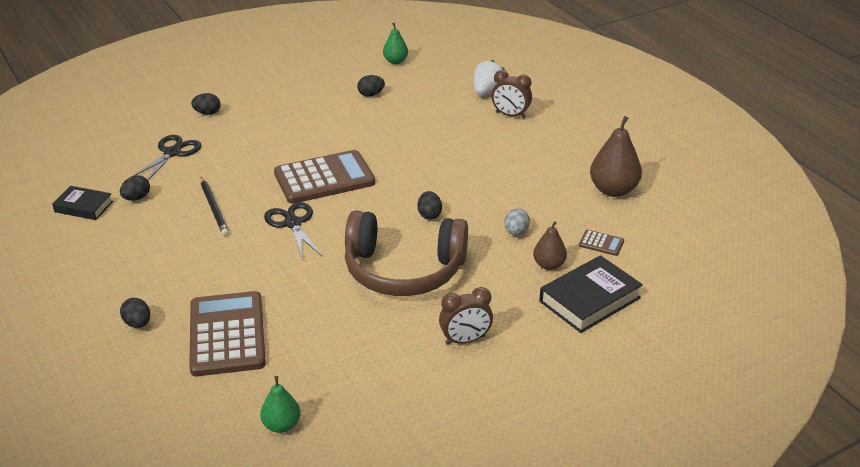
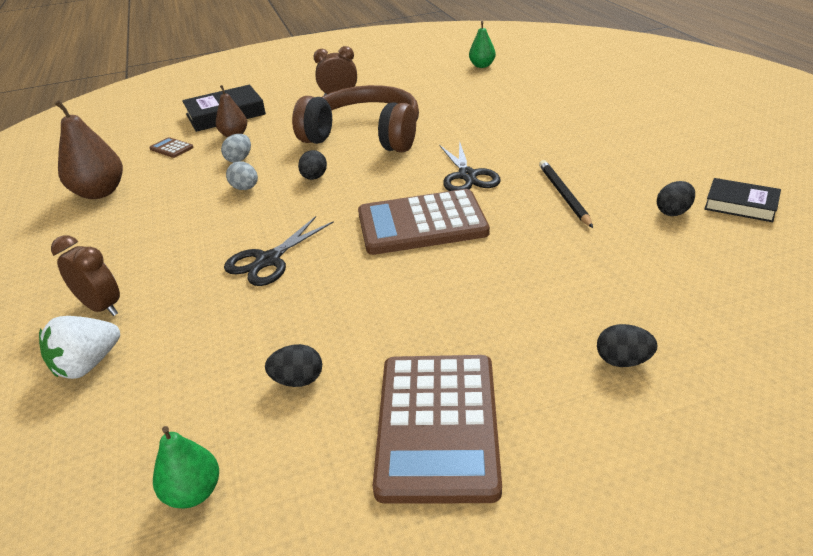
camera: 165 degrees left, 0 degrees up
black egg [120,298,150,328] -> none
black scissors [131,135,201,180] -> black scissors moved to [224,216,334,286]
brown calculator [189,291,266,376] -> brown calculator moved to [373,355,502,504]
none -> grey egg [226,161,258,190]

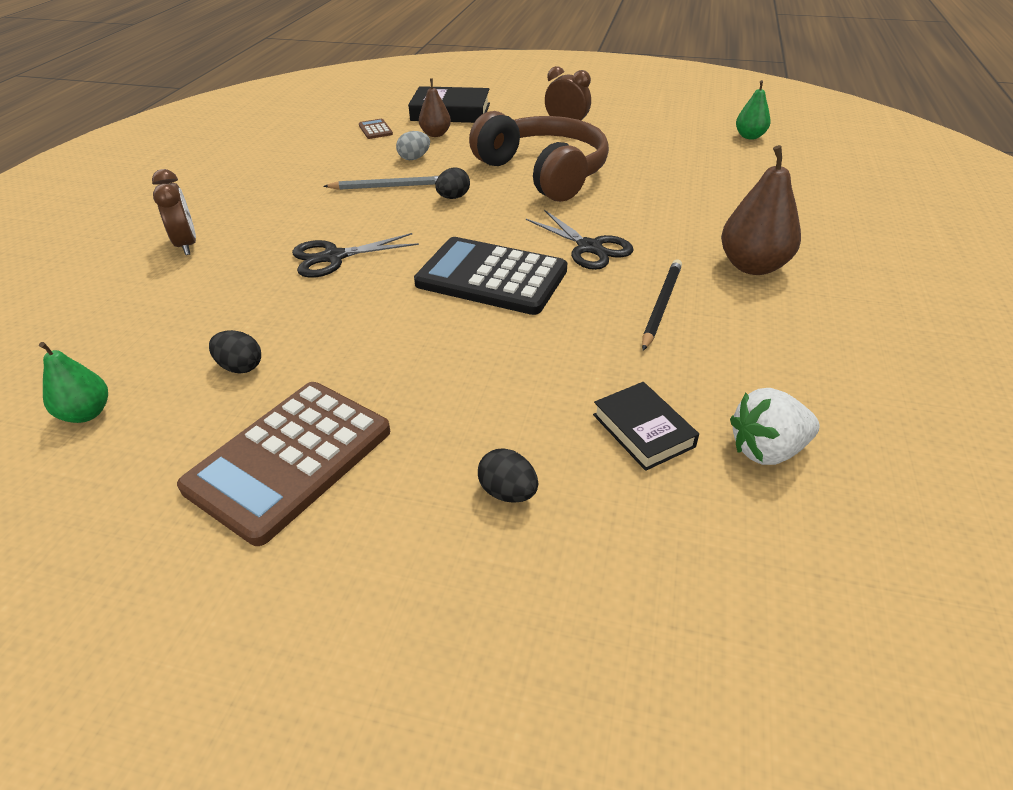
camera: 30 degrees right, 5 degrees up
white strawberry [39,316,120,379] -> white strawberry moved to [730,388,820,465]
brown pear [55,100,123,199] -> brown pear moved to [721,145,801,275]
grey egg [226,161,258,190] -> grey pencil [323,176,439,190]
brown calculator [358,189,490,255] -> black calculator [414,237,567,315]
black scissors [440,140,501,191] -> black scissors turned 60 degrees counterclockwise [526,210,634,270]
black egg [657,181,695,216] -> none
black book [704,178,781,222] -> black book moved to [593,382,699,471]

